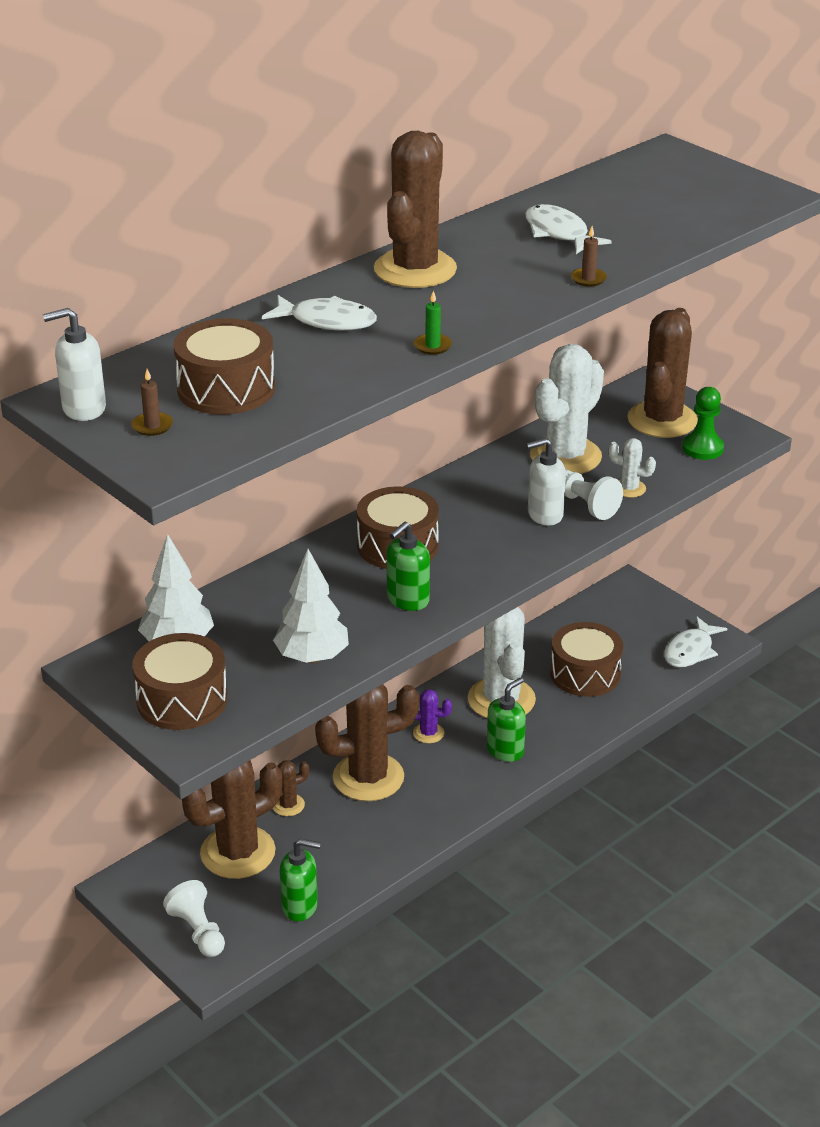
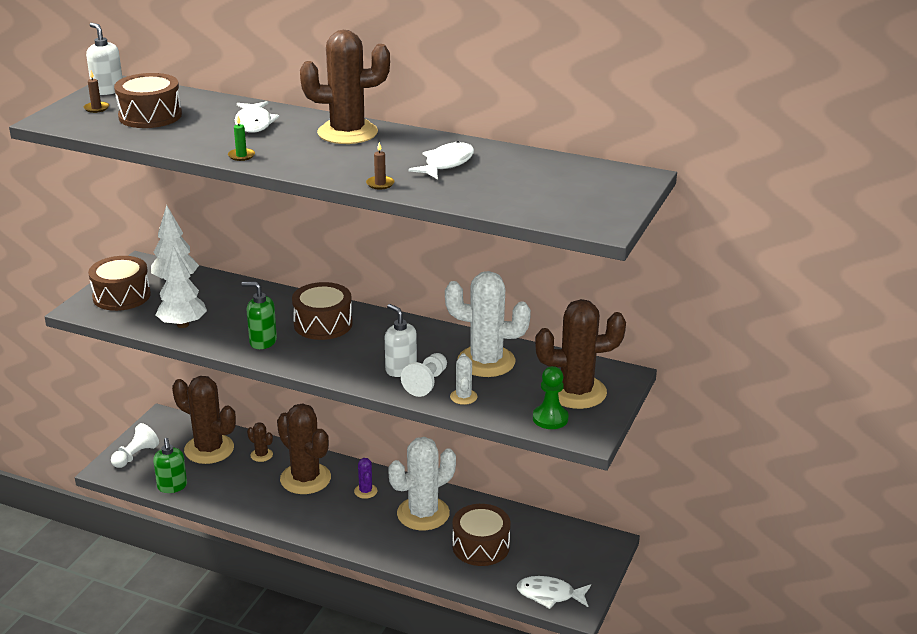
camera: 65 degrees right, 5 degrees down
green soap dispenser [487,677,526,762] -> none

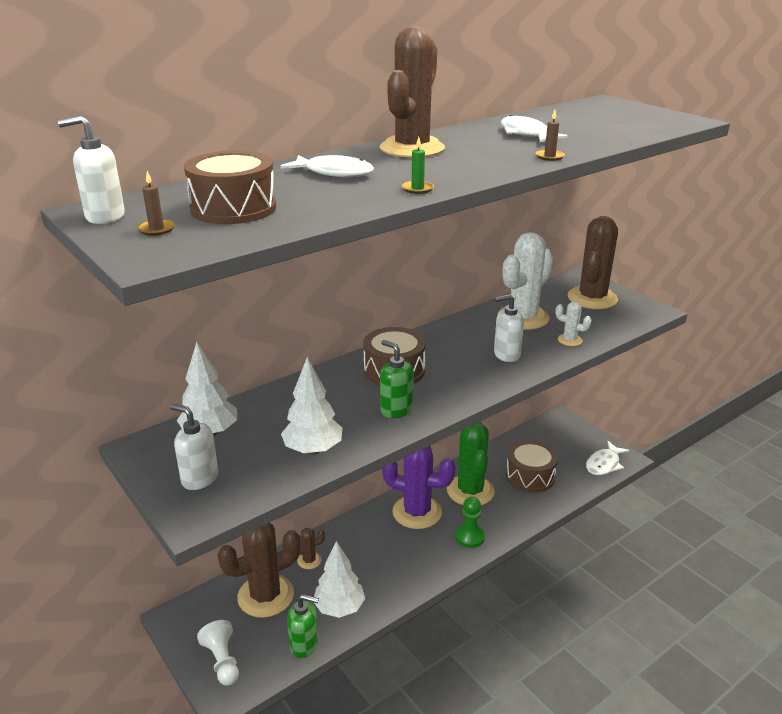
camera: 60 degrees left, 0 degrees up
brown drum [88,256,151,311] -> white soap dispenser [170,404,218,490]
green soap dispenser [241,282,277,349] -> green soap dispenser turned 90 degrees clockwise [380,340,414,418]
brown cactus [277,403,331,494] -> none
purple cactus [354,458,377,499] -> purple cactus [382,446,456,529], size x2.21
white cactus [388,437,456,530] -> green cactus [447,422,495,506]
white pawn [401,353,447,397] -> none
green pawn [533,366,569,429] -> green pawn moved to [455,497,485,548]
none -> white tree [314,541,365,618]

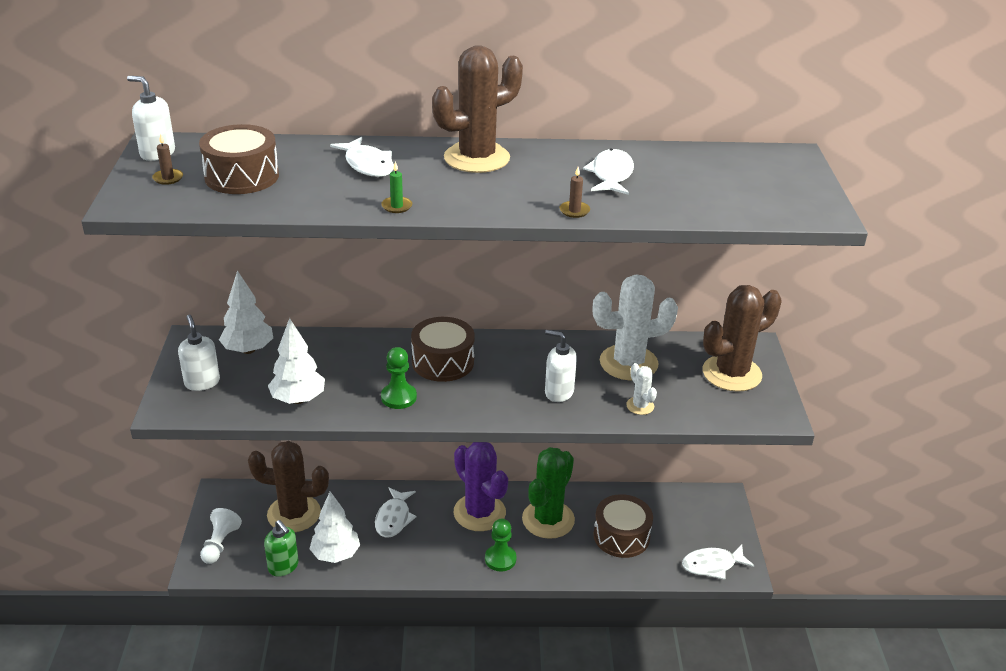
camera: 35 degrees right, 5 degrees up
brown cactus [297,528,325,569] -> none
green soap dispenser [380,340,414,418] -> green pawn [381,347,417,409]
none -> white fish [375,487,417,538]

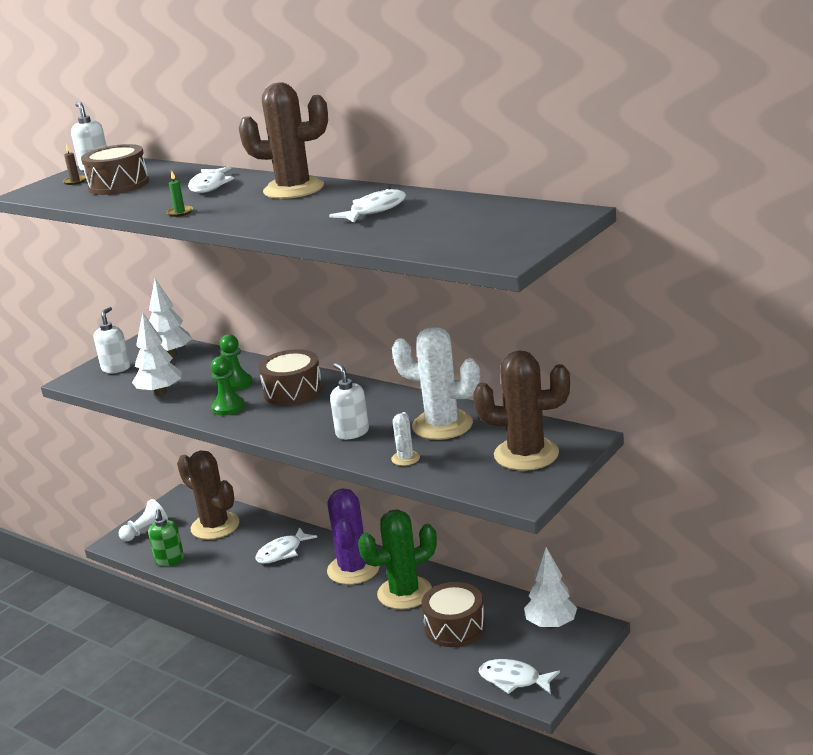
camera: 40 degrees right, 10 degrees down
white tree [310,491,360,563] -> white tree moved to [524,547,577,629]
green pawn [485,518,517,571] -> green pawn moved to [220,334,252,391]
brown candle [560,167,590,218] -> none

